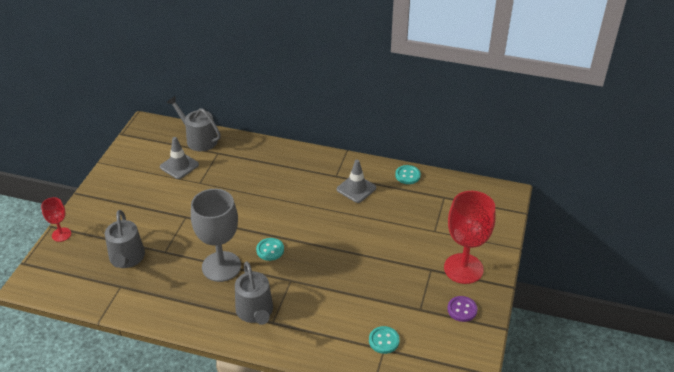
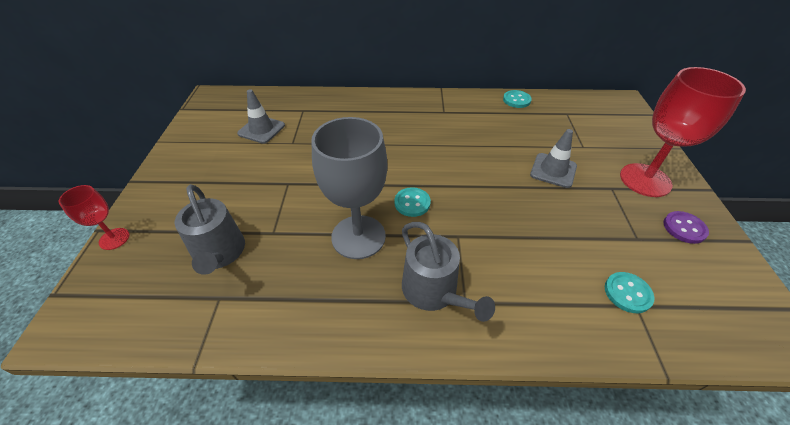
camera: 15 degrees left, 5 degrees up
grey watering can [166,96,221,151] -> none
grey traffic cone [337,160,376,203] -> grey traffic cone moved to [530,129,577,188]

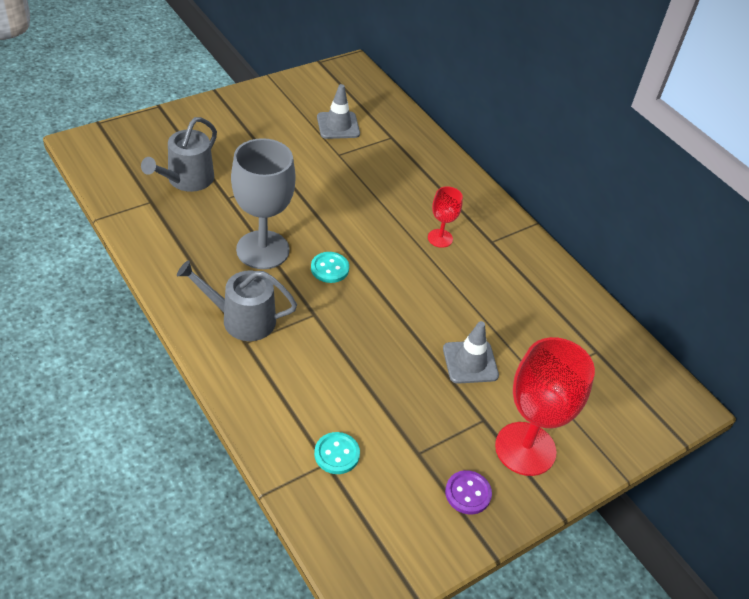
camera: 50 degrees right, 0 degrees up
red goblet [59,185,129,250] -> red goblet moved to [428,186,463,248]
grey watering can [402,222,495,322] -> grey watering can turned 75 degrees clockwise [177,260,297,341]
turquoise button [503,90,532,108] -> none

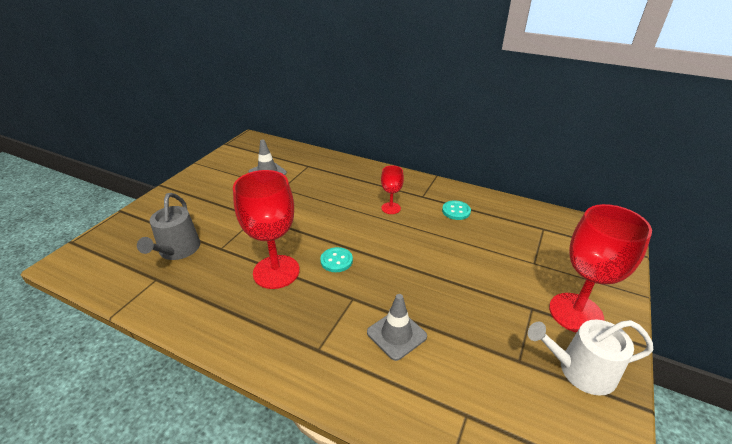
camera: 25 degrees left, 10 degrees down
grey watering can [177,260,297,341] -> none
grey goblet [231,138,296,269] -> red goblet [233,170,300,289]
turquoise button [314,432,360,474] -> turquoise button moved to [442,200,471,220]
grey traffic cone [443,321,499,384] -> grey traffic cone moved to [367,294,427,361]
purple button [445,470,492,515] -> white watering can [528,320,653,396]

